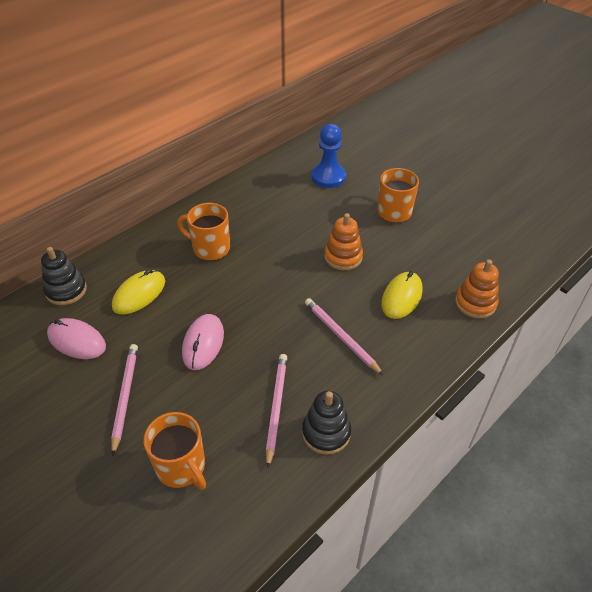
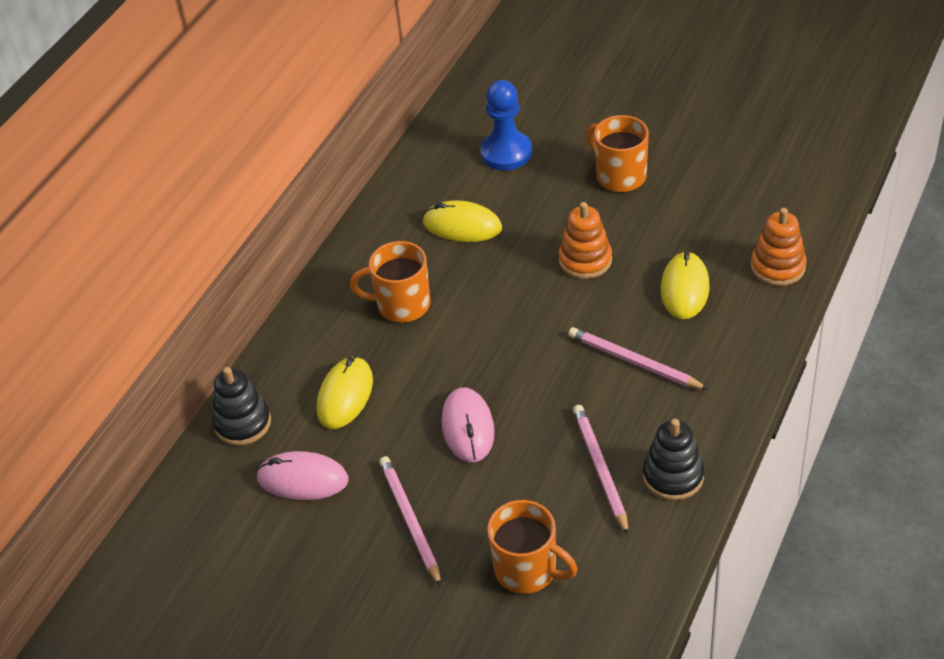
camera: 15 degrees left, 0 degrees up
none -> yellow mouse [422,200,502,242]

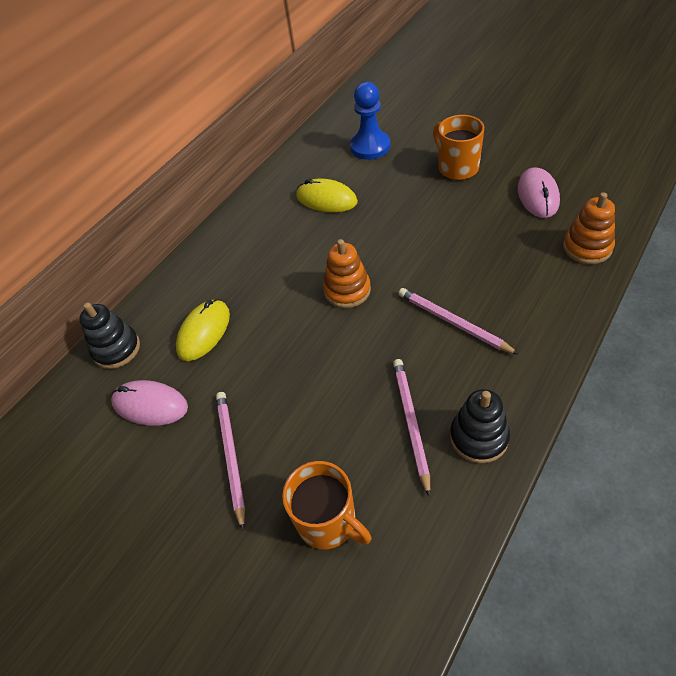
camera: 10 degrees right, 5 degrees up
orange mug [350,241,431,323] -> none
pink mouse [442,387,495,462] -> pink mouse moved to [518,168,560,218]
orange stacking toy [558,202,612,279] -> orange stacking toy moved to [323,239,371,308]
yellow mouse [661,251,710,319] -> none

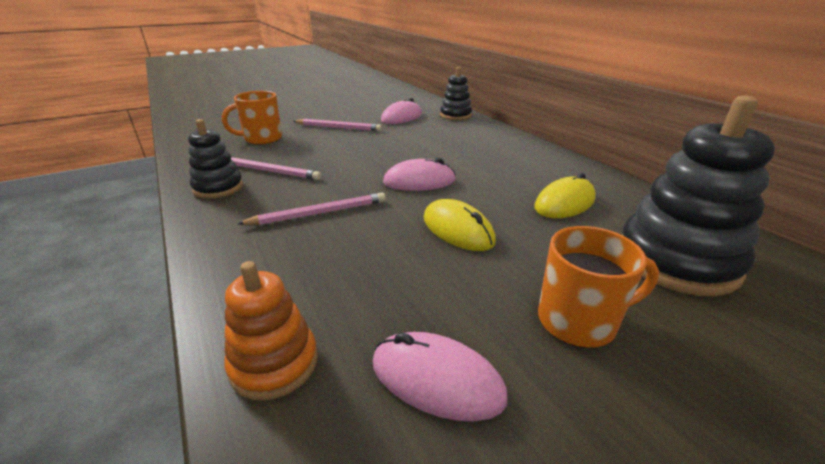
camera: 110 degrees right, 20 degrees down
yellow mouse [176,299,230,361] -> yellow mouse moved to [424,199,496,251]
orange stacking toy [323,239,371,308] -> pink mouse [383,158,456,191]
blue pawn [350,82,391,160] -> black stacking toy [622,96,775,296]

